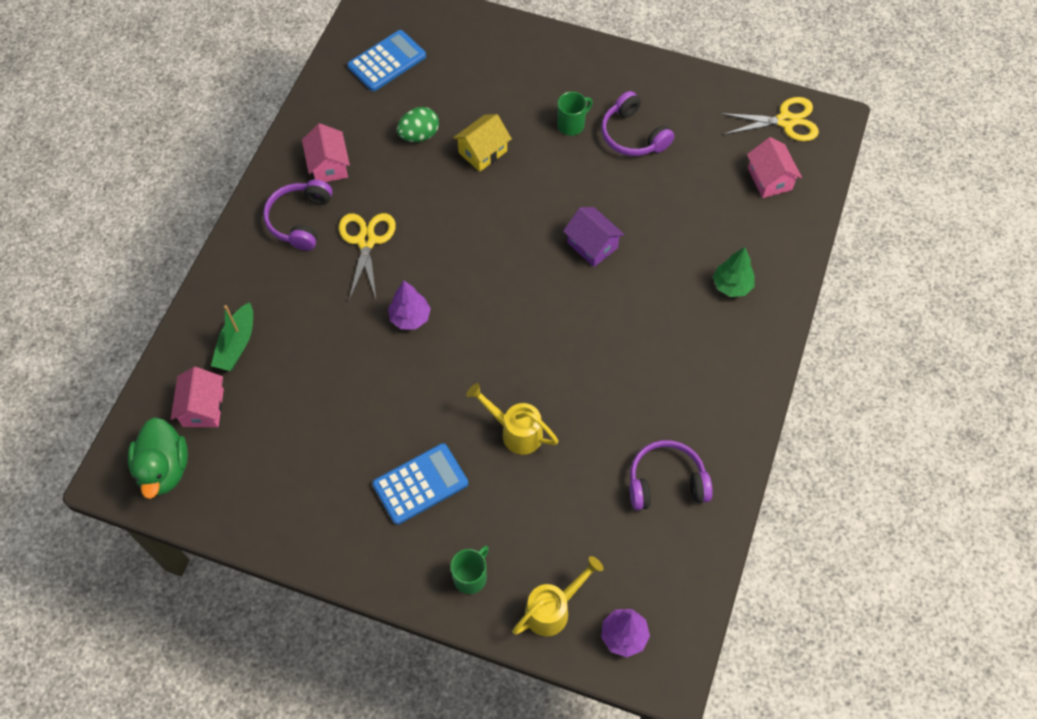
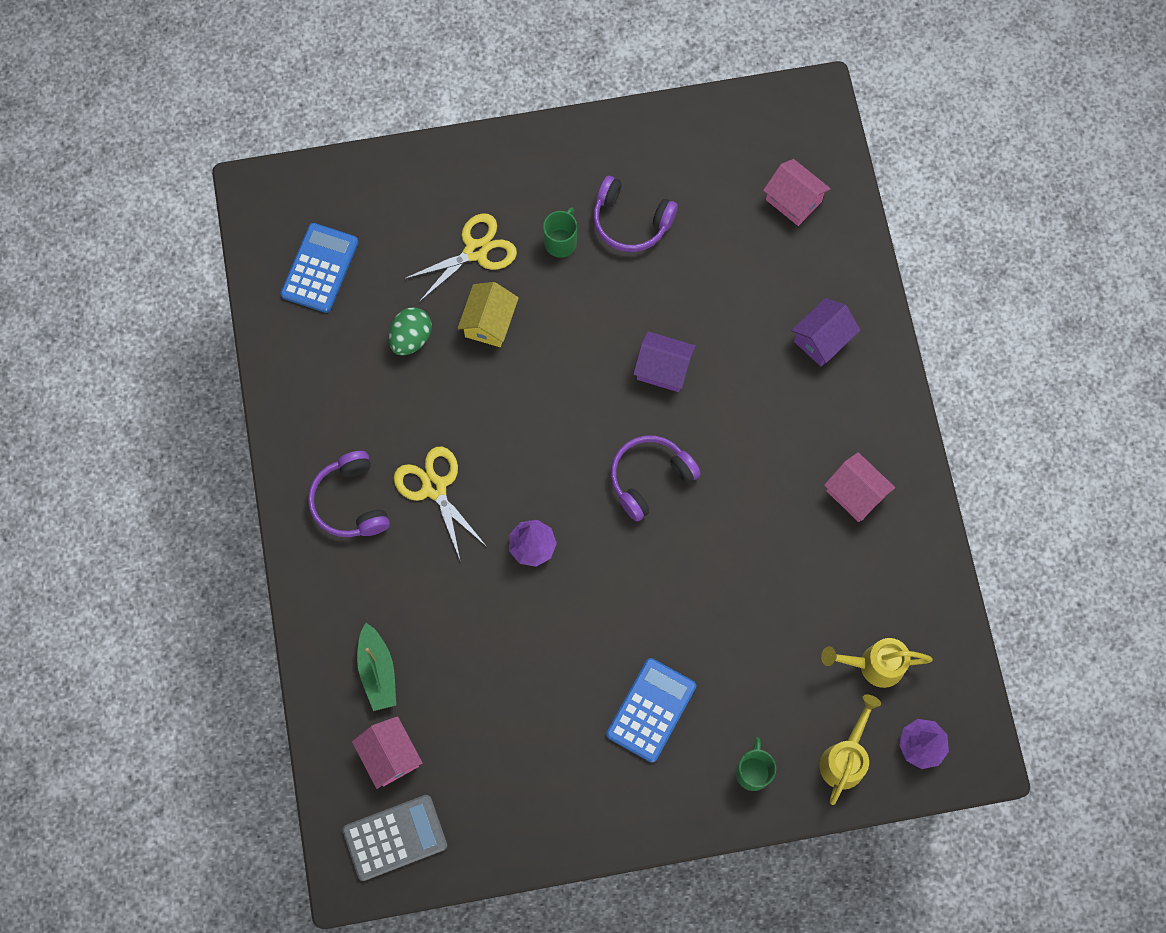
camera: 30 degrees left, 10 degrees up
green duck [128,418,188,499] -> grey calculator [342,795,447,881]
pink house [302,123,350,182] -> pink house moved to [824,452,895,522]
yellow watering can [467,383,559,455] -> yellow watering can moved to [821,638,933,688]
purple headphones [629,440,713,510] -> purple headphones moved to [611,435,701,521]
green tree [713,247,755,297] -> purple house [791,298,860,366]
yellow scissors [720,97,819,141] -> yellow scissors moved to [404,213,517,302]

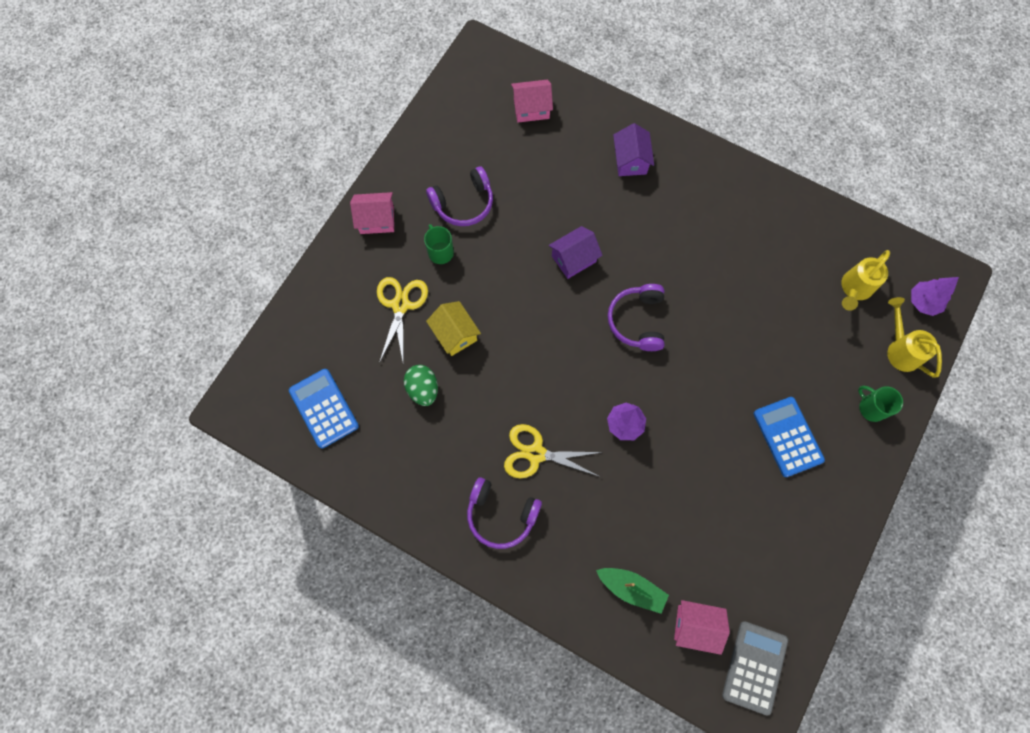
camera: 50 degrees left, 0 degrees up
pink house [824,452,895,522] -> pink house moved to [350,192,394,234]

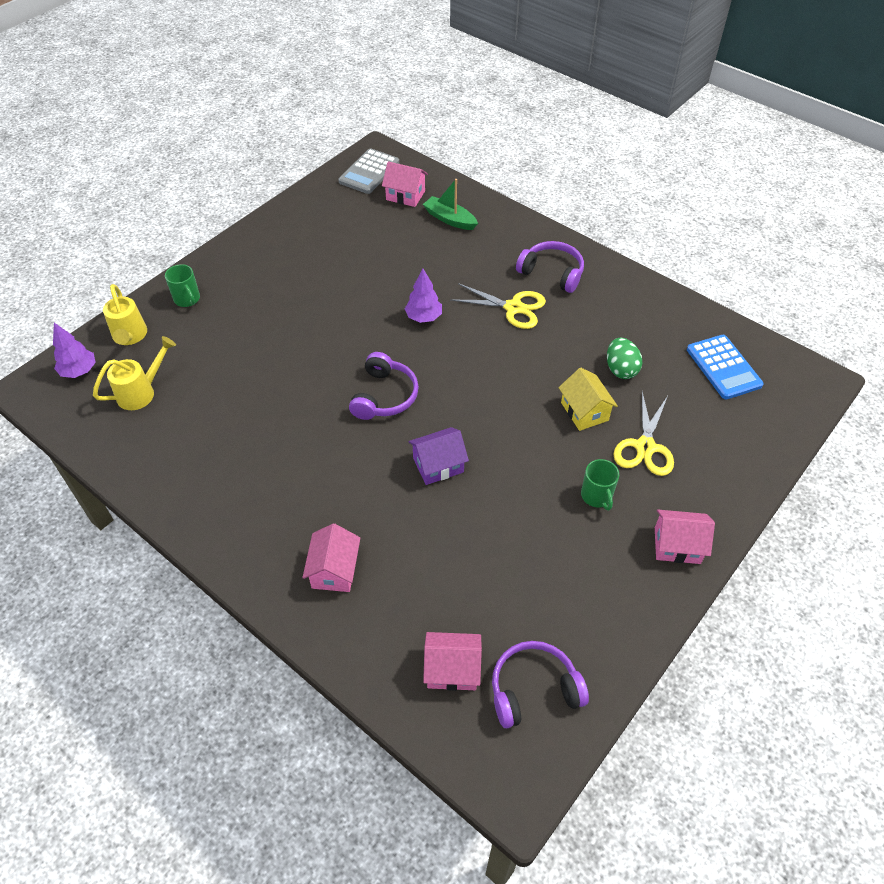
camera: 170 degrees left, 20 degrees down
purple headphones [426,166,493,226] -> purple headphones moved to [492,641,589,728]
purple house [613,123,654,176] -> pink house [302,523,360,592]
blue calculator [754,397,825,477] -> none

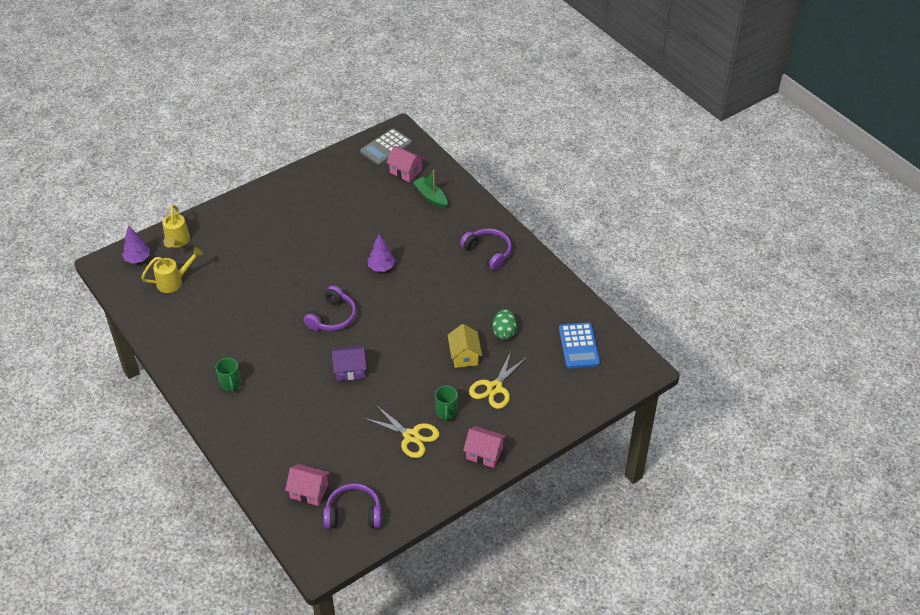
camera: 15 degrees right, 5 degrees down
green mug [165,264,200,307] -> green mug moved to [216,358,241,392]
pink house [302,523,360,592] -> none
yellow scissors [450,283,546,329] -> yellow scissors moved to [364,404,439,458]

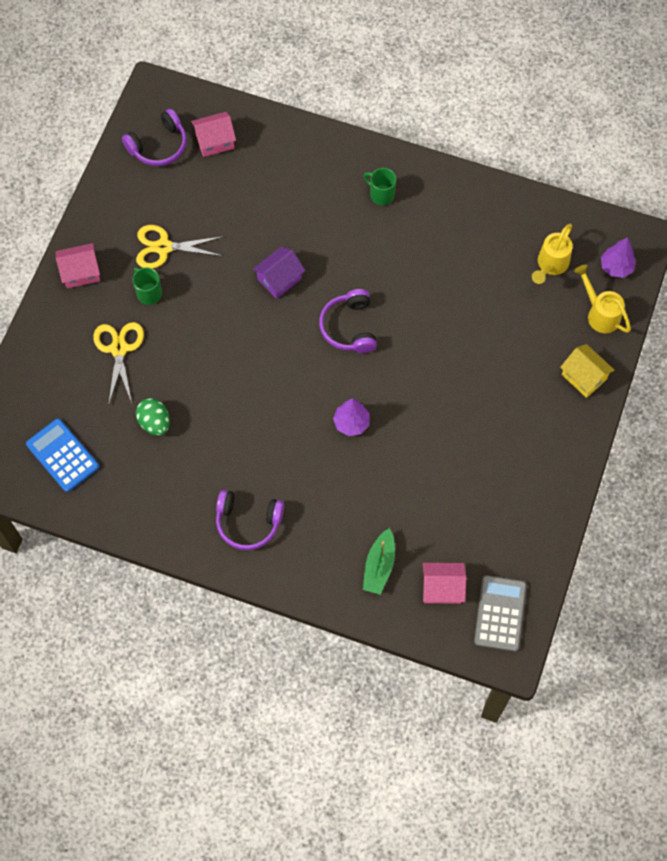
camera: 145 degrees right, 20 degrees up
green boat [413,170,447,208] -> green boat turned 90 degrees clockwise [363,528,395,595]
yellow house [448,324,482,368] -> yellow house moved to [560,344,615,398]

